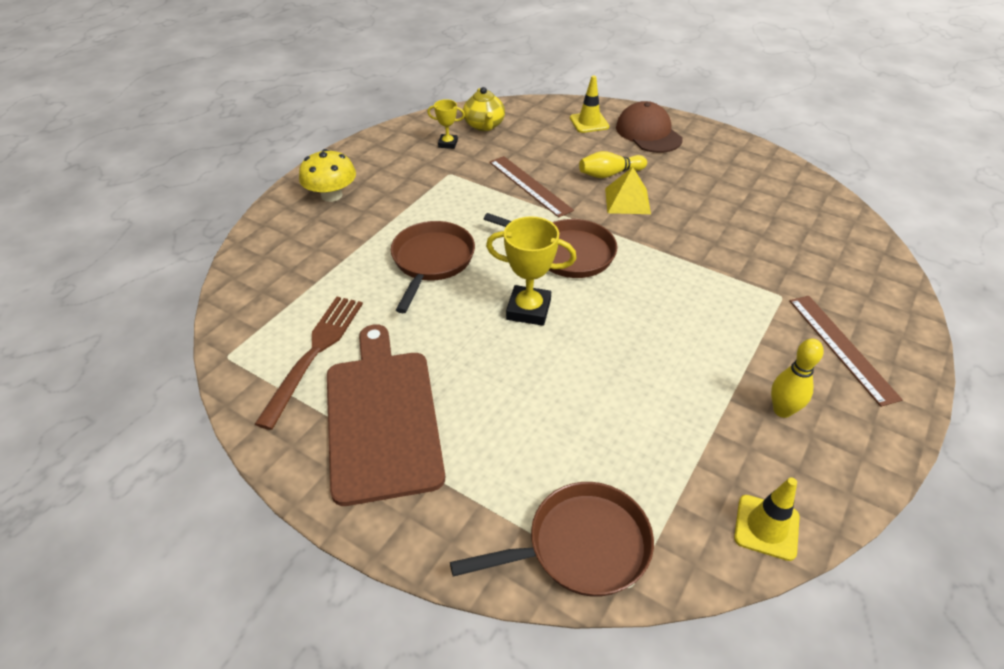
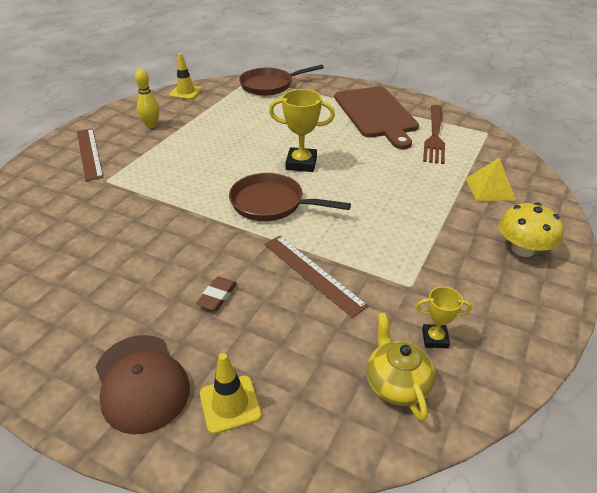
camera: 175 degrees right, 5 degrees down
brown pan [391,221,475,313] -> none
yellow bowling pin [579,151,647,178] -> brown eraser [196,277,237,311]
yellow pyramid [605,167,651,214] -> yellow pyramid moved to [465,158,516,201]

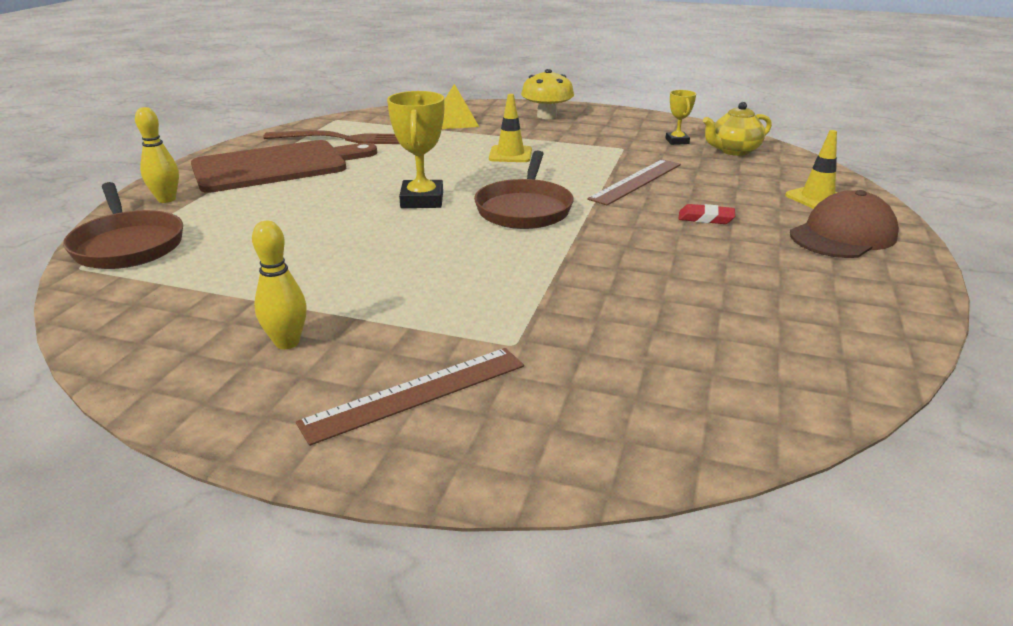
camera: 100 degrees left, 10 degrees down
yellow traffic cone [169,53,202,100] -> yellow traffic cone moved to [489,94,532,162]
brown eraser [196,277,237,311] -> red eraser [679,204,735,224]
none -> yellow bowling pin [135,107,179,203]

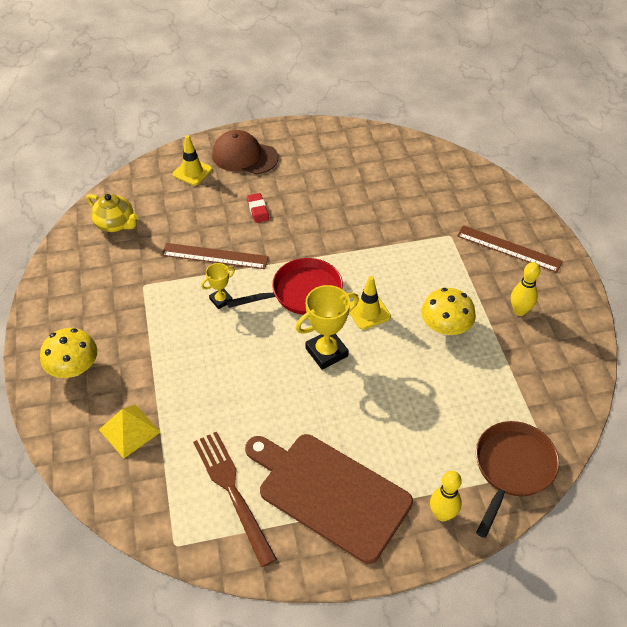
camera: 120 degrees left, 20 degrees up
brown pan [474,151,574,229] -> red pan [226,258,343,315]
yellow traffic cone [489,94,532,162] -> yellow traffic cone moved to [349,276,391,330]
yellow trophy [665,90,696,145] -> yellow trophy moved to [201,263,235,309]
none -> yellow mushroom [421,288,476,335]

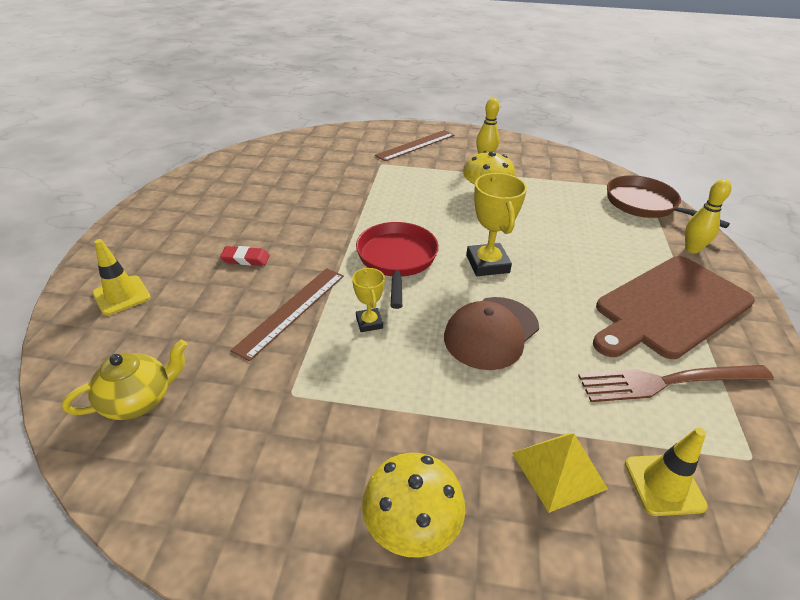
camera: 70 degrees left, 10 degrees down
brown cap [212,130,278,175] -> brown cap moved to [444,297,539,370]
yellow traffic cone [349,276,391,330] -> yellow traffic cone moved to [625,428,708,516]

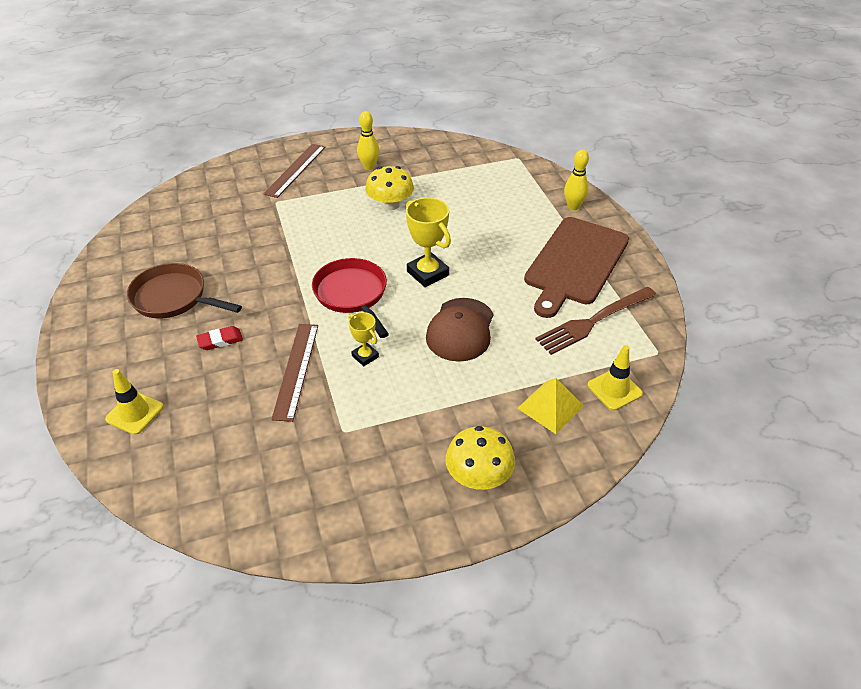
camera: 25 degrees left, 5 degrees up
yellow teapot [62,340,188,420] -> none
brown pan [607,175,730,228] -> brown pan moved to [127,263,242,318]

